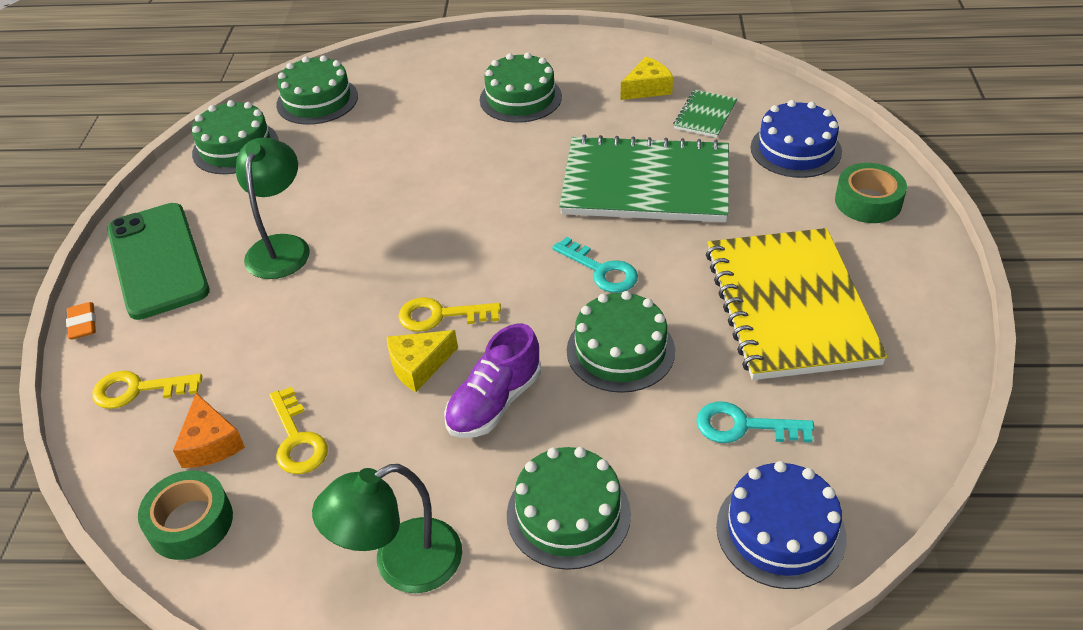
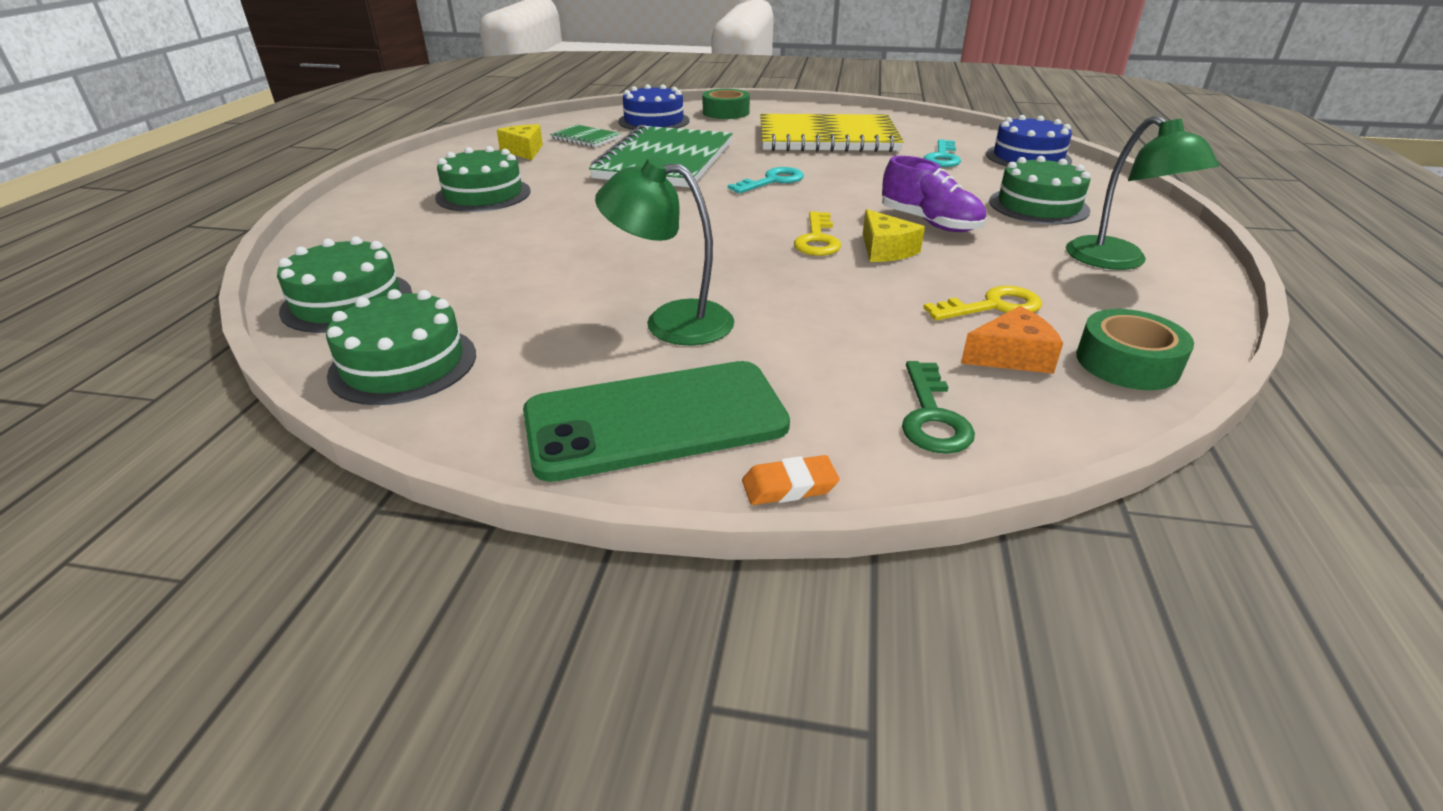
camera: 85 degrees left, 10 degrees down
yellow key [92,371,202,409] -> green key [902,361,975,454]
green cake [567,291,675,393] -> none

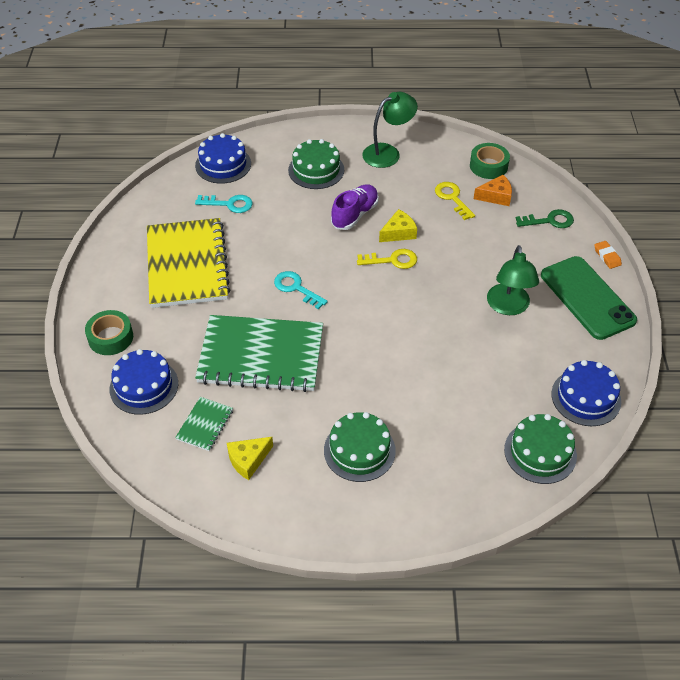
camera: 100 degrees left, 15 degrees up
green cake [326,289,476,405] -> blue cake [551,360,621,426]
orange cheese [961,306,1063,374] -> orange cheese turned 105 degrees clockwise [474,175,512,206]

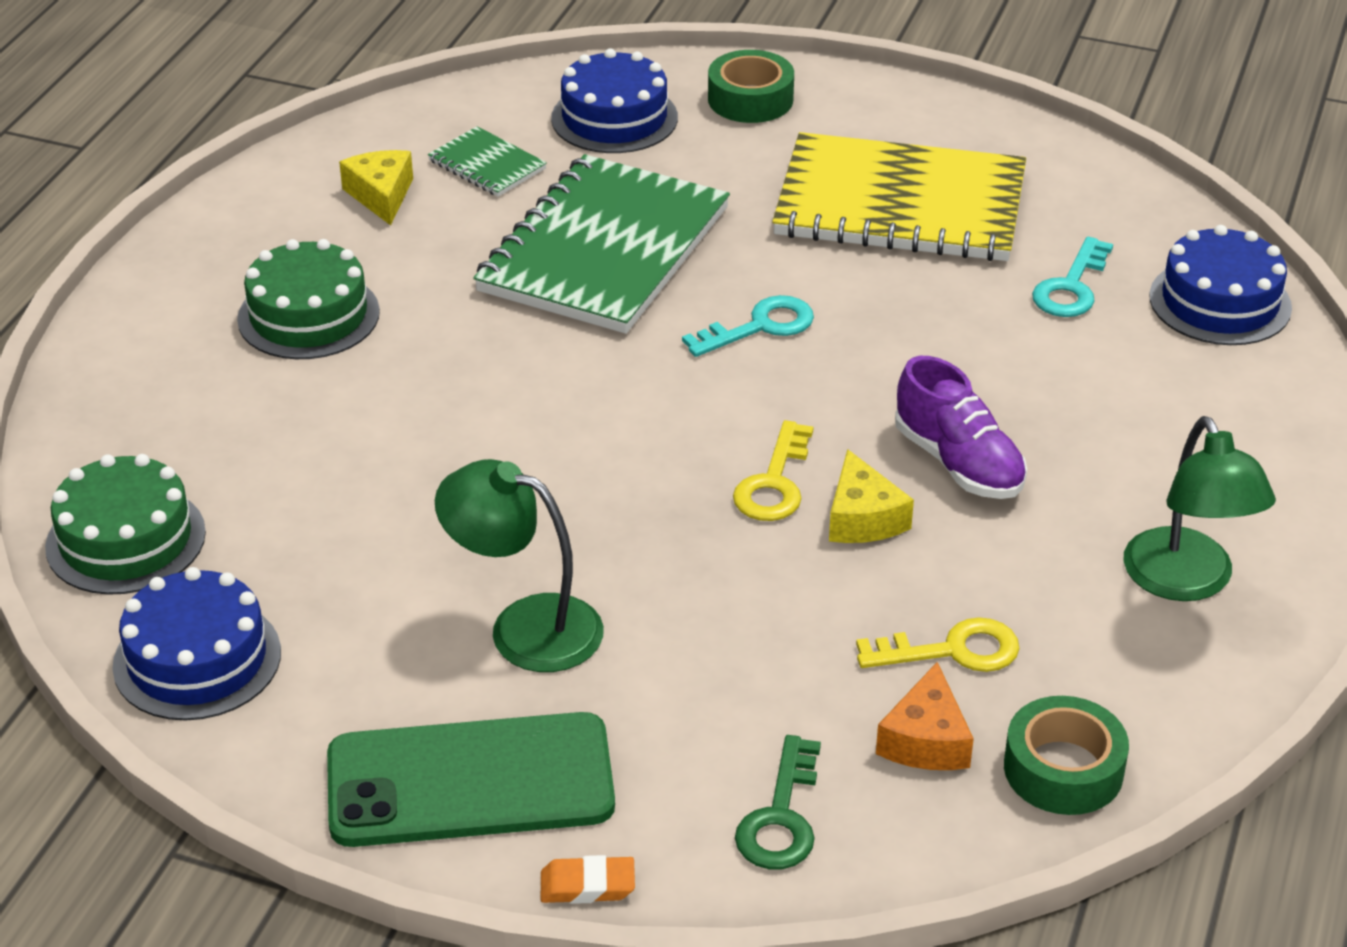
camera: 110 degrees right, 10 degrees down
green cake [288,139,344,189] -> none

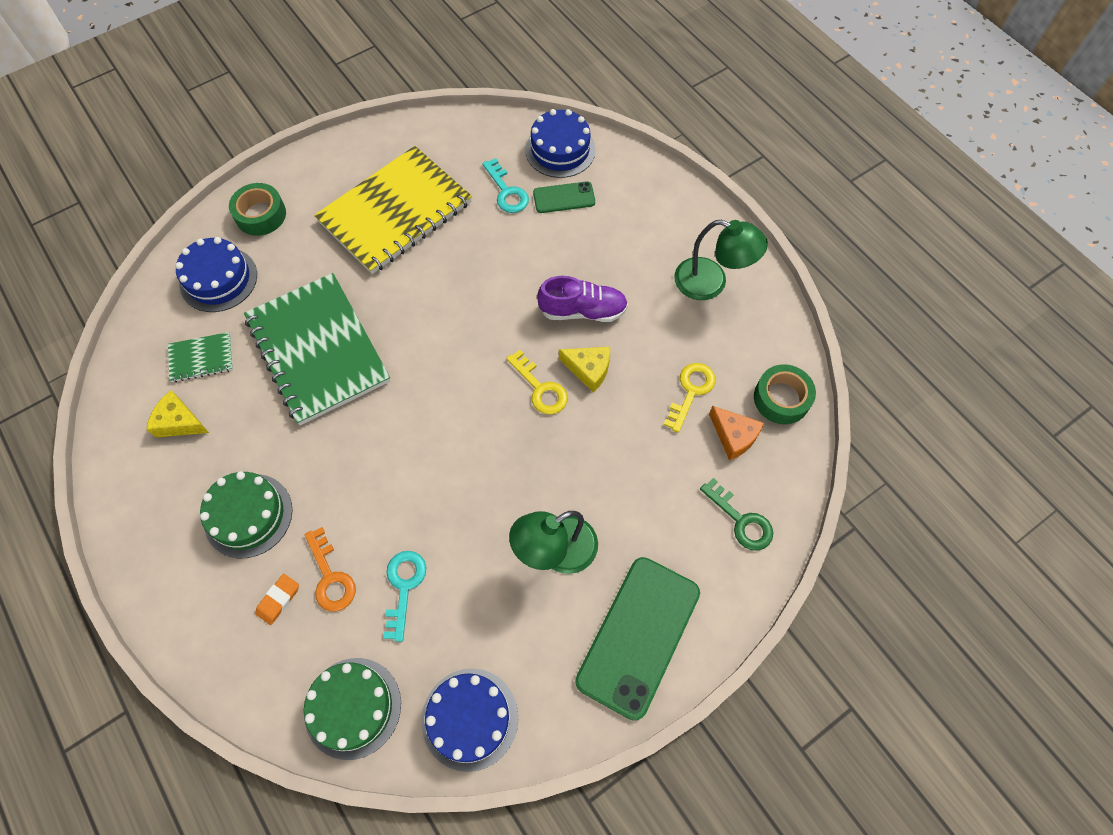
camera: 55 degrees left, 25 degrees up
orange eraser [541,855,635,904] -> orange eraser moved to [255,574,299,625]
turquoise key [682,295,814,357] -> turquoise key moved to [384,551,426,642]
none -> orange key [305,527,356,612]
none -> green phone [533,181,595,213]

